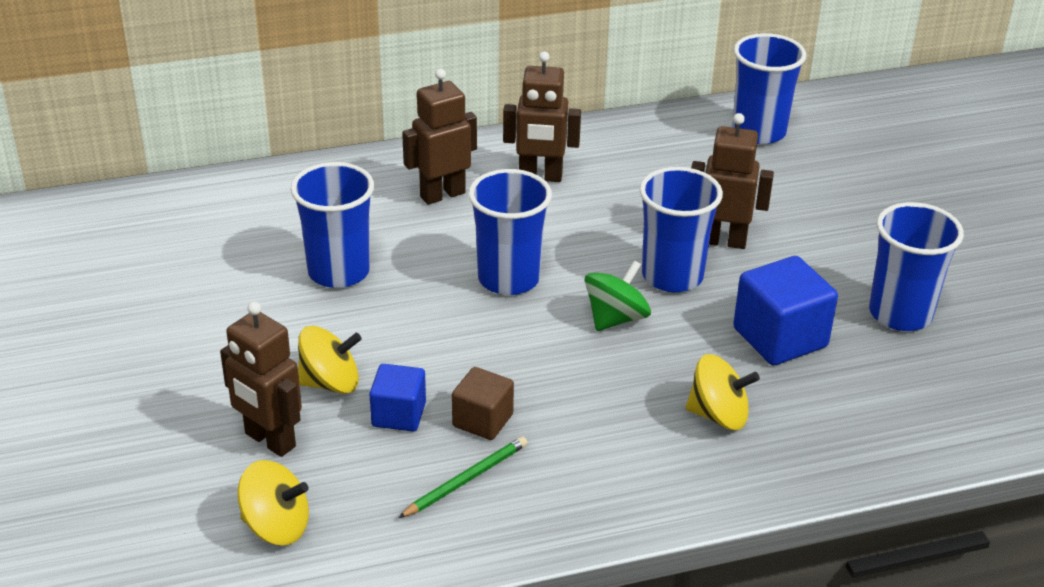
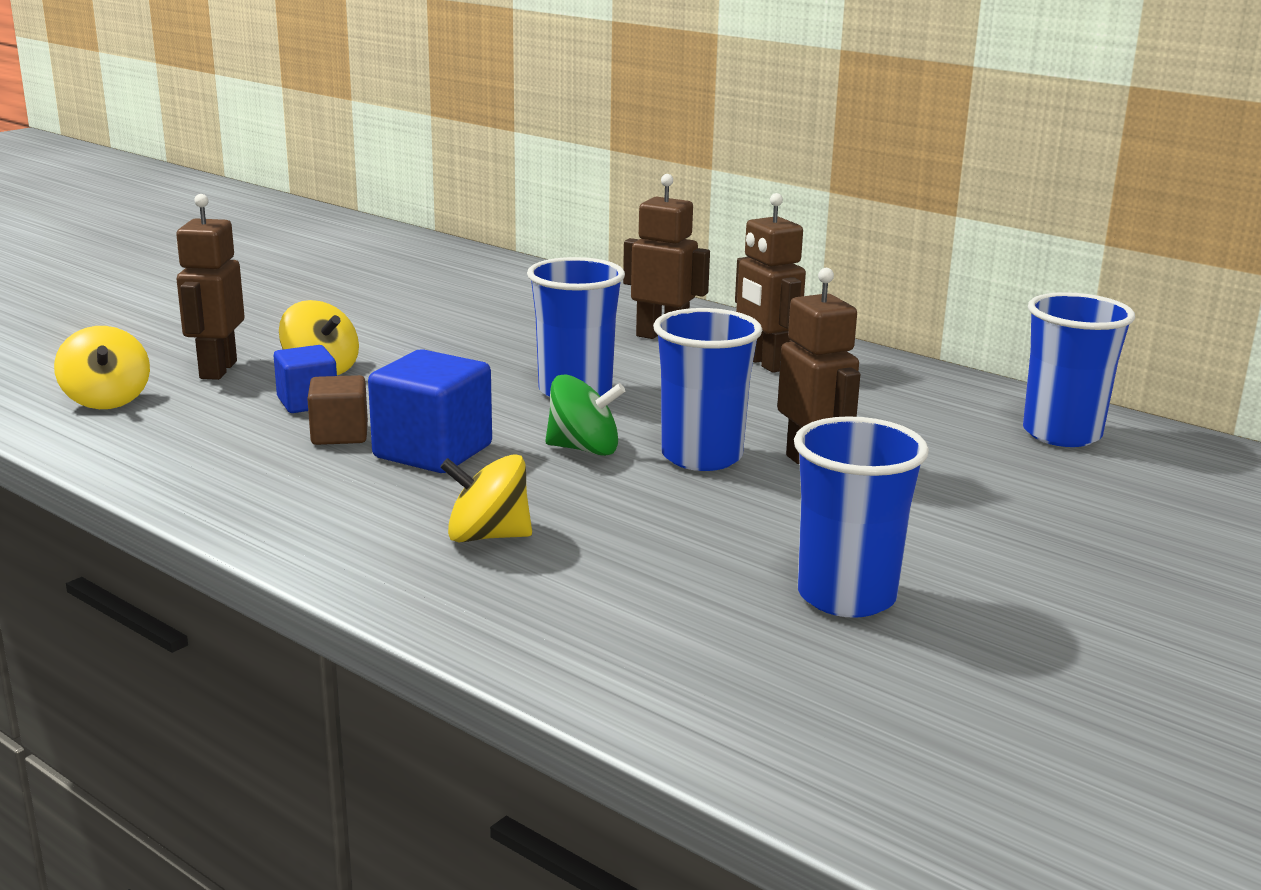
camera: 55 degrees right, 15 degrees down
blue cup [290,162,374,288] -> none
green pencil [399,437,528,518] -> none
yellow spinning top [686,354,760,430] -> yellow spinning top turned 120 degrees clockwise [440,454,532,542]
blue cube [733,256,838,365] -> blue cube moved to [368,349,492,473]

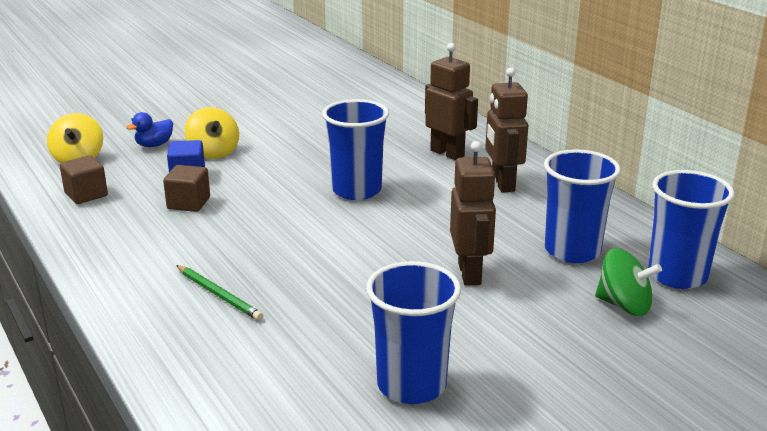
camera: 20 degrees right, 5 degrees up
brown robot [176,194,245,380] -> blue duck [126,112,173,147]
blue cube [368,349,492,473] -> none
yellow spinning top [440,454,532,542] -> green pencil [176,265,263,321]
green spinning top [545,374,625,456] -> green spinning top moved to [595,248,662,316]
blue cup [653,308,762,471] -> blue cup moved to [544,149,621,263]
none -> brown cube [60,155,108,204]

